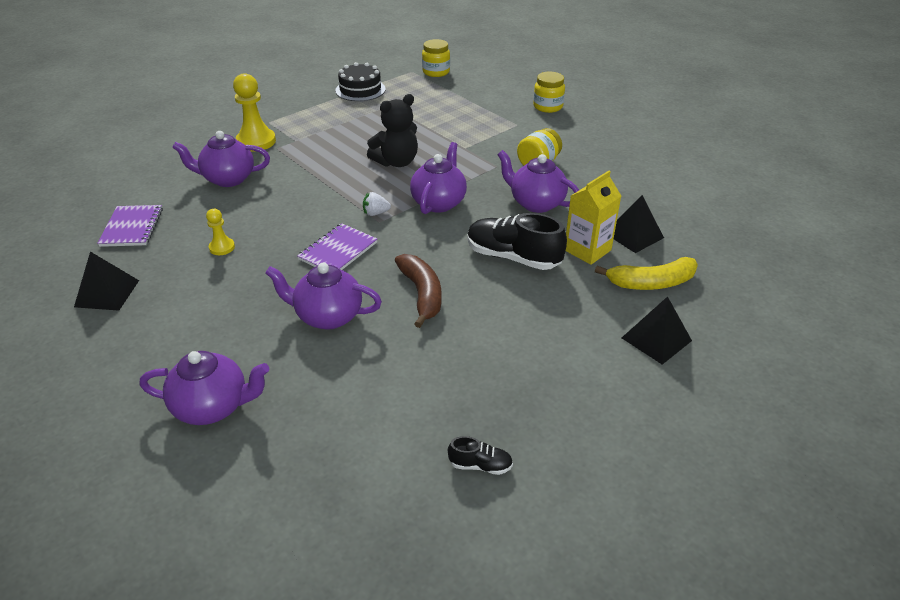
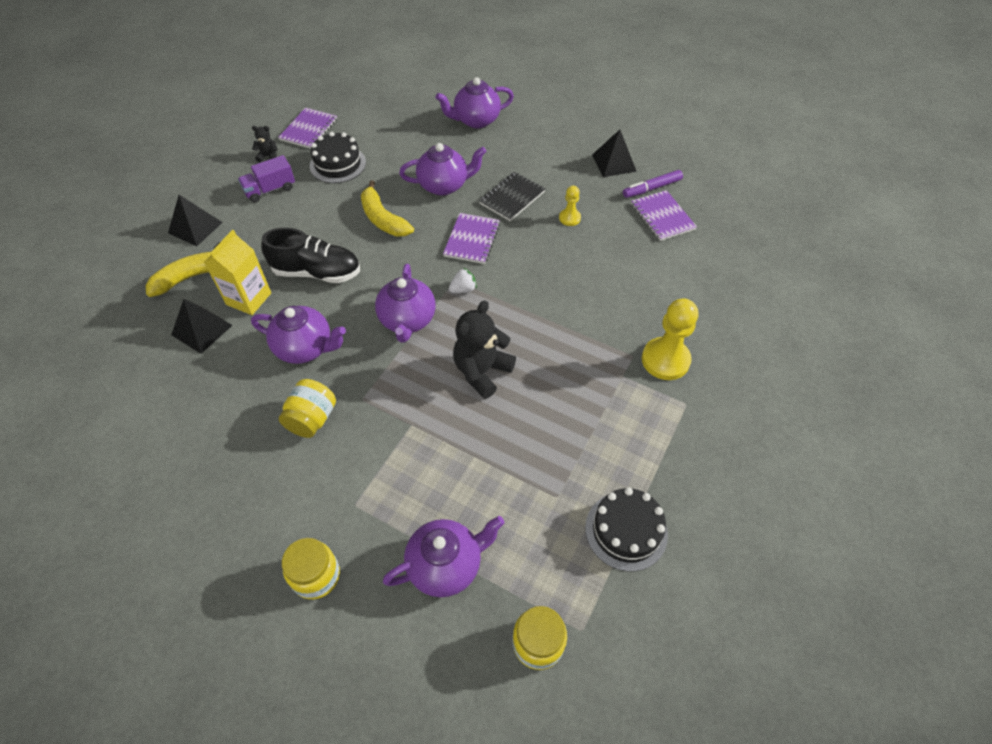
camera: 160 degrees right, 15 degrees up
purple teapot [172,131,270,187] -> purple teapot moved to [383,516,504,597]
brown banana [395,254,441,328] -> yellow banana [361,180,414,237]
black shoe [448,436,513,475] -> purple notebook [278,108,337,149]
none -> purple truck [238,155,295,203]
none -> black teddy bear [252,126,278,162]
none -> black cake [310,132,366,183]
none -> black notebook [479,172,546,221]
none -> purple marker [623,170,683,198]

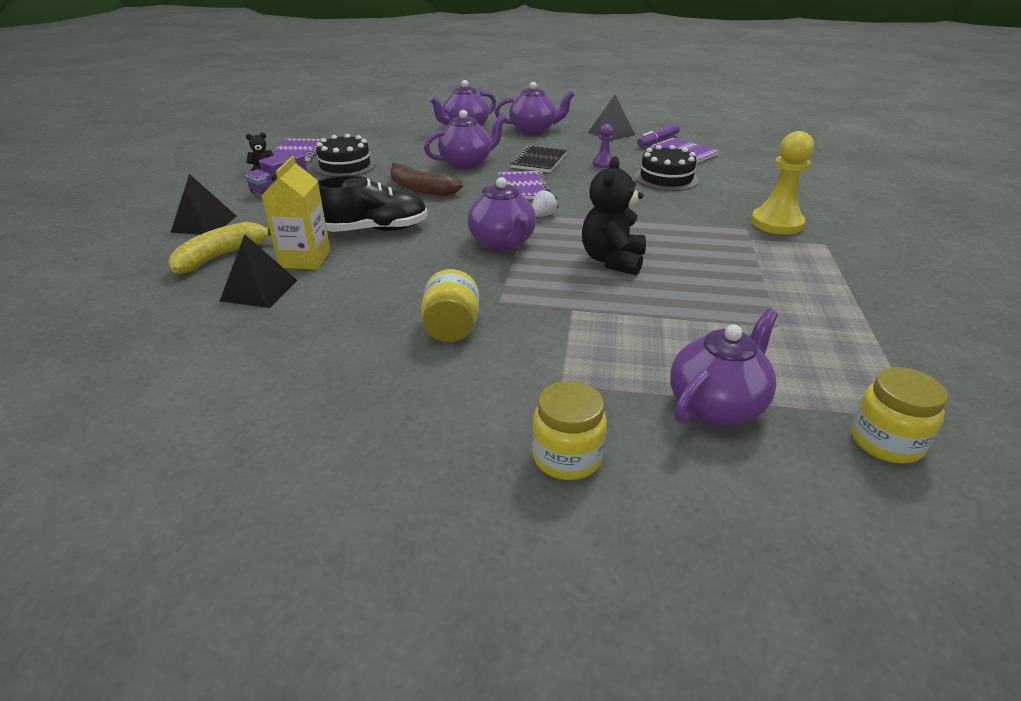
camera: 20 degrees left, 20 degrees down
purple teapot [251,306,346,364] -> purple teapot moved to [495,82,575,135]
yellow banana [361,180,414,237] -> brown banana [390,162,463,196]
yellow pawn [559,186,581,226] -> purple pawn [593,124,613,168]
black cake [585,488,668,571] -> black cake moved to [635,145,699,191]

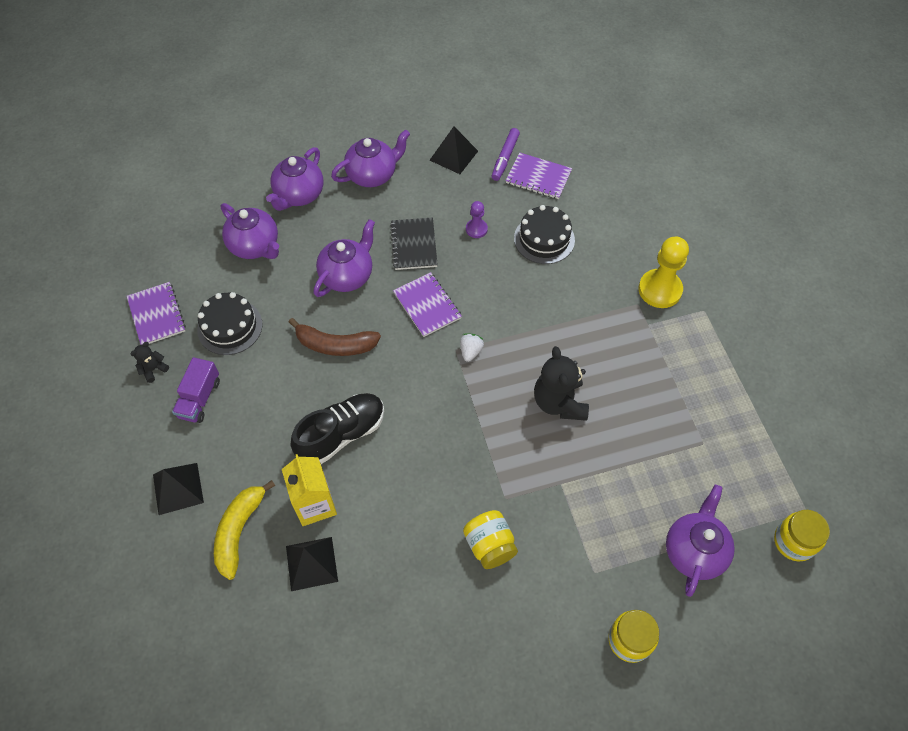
camera: 25 degrees left, 25 degrees up
purple teapot [467,177,536,251] -> purple teapot moved to [221,203,279,259]

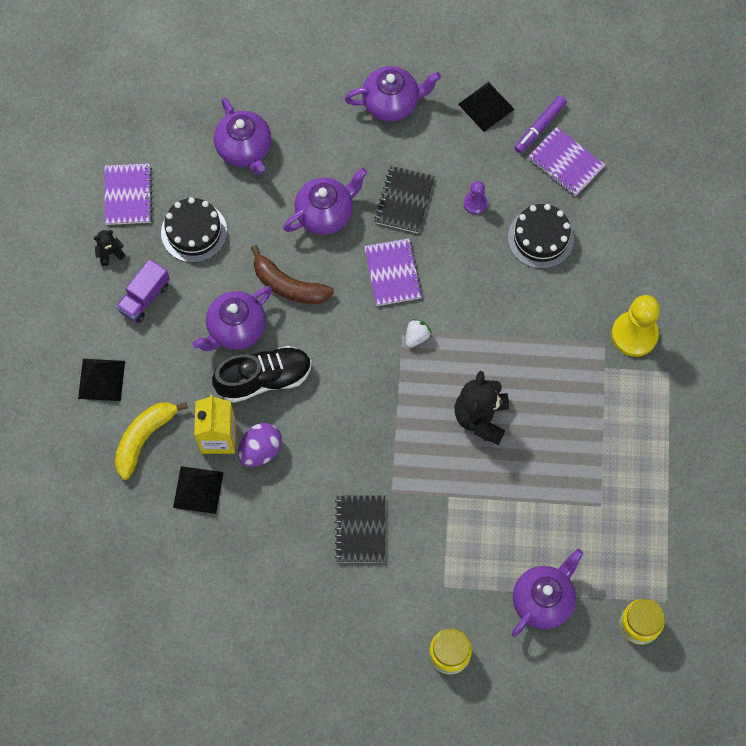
camera: 20 degrees right, 10 degrees up
purple teapot [266,147,323,211] -> purple teapot moved to [193,286,272,351]
yellow jar [463,510,518,569] -> black notebook [335,495,386,563]
none -> purple egg [238,423,282,467]

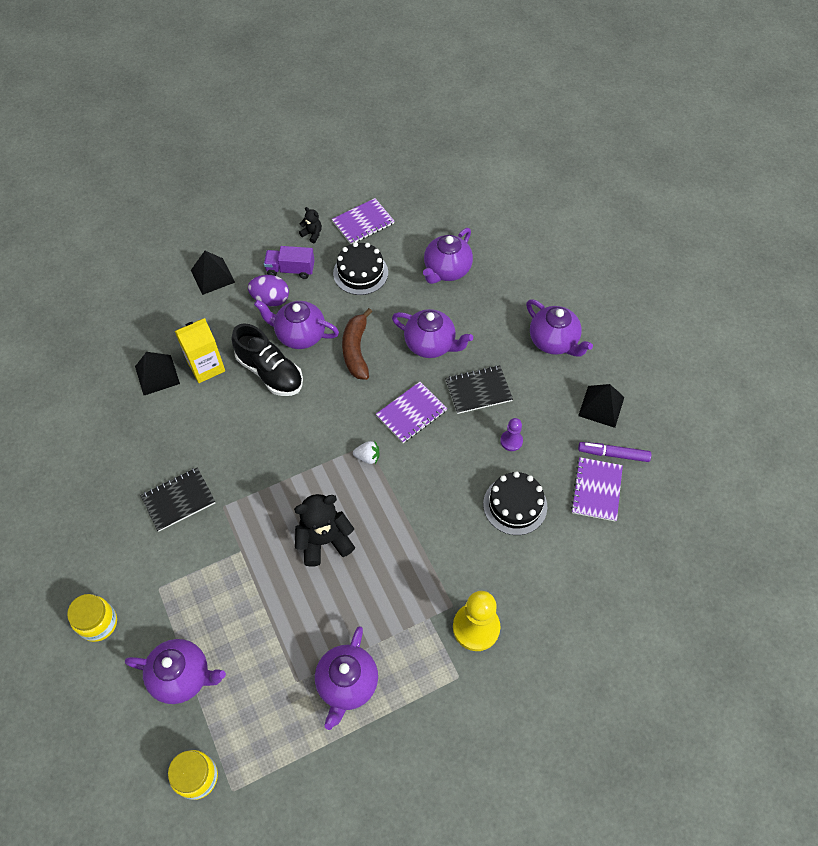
camera: 60 degrees right, 10 degrees down
yellow banana [115,402,188,480] -> none
purple egg [238,423,282,467] -> purple egg moved to [248,275,289,306]
none -> purple teapot [315,626,378,730]

